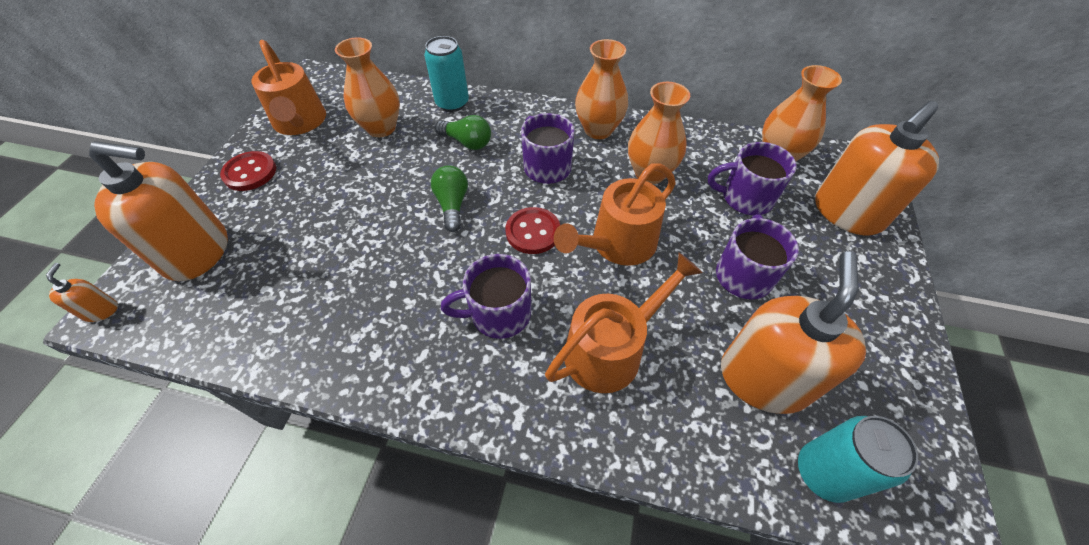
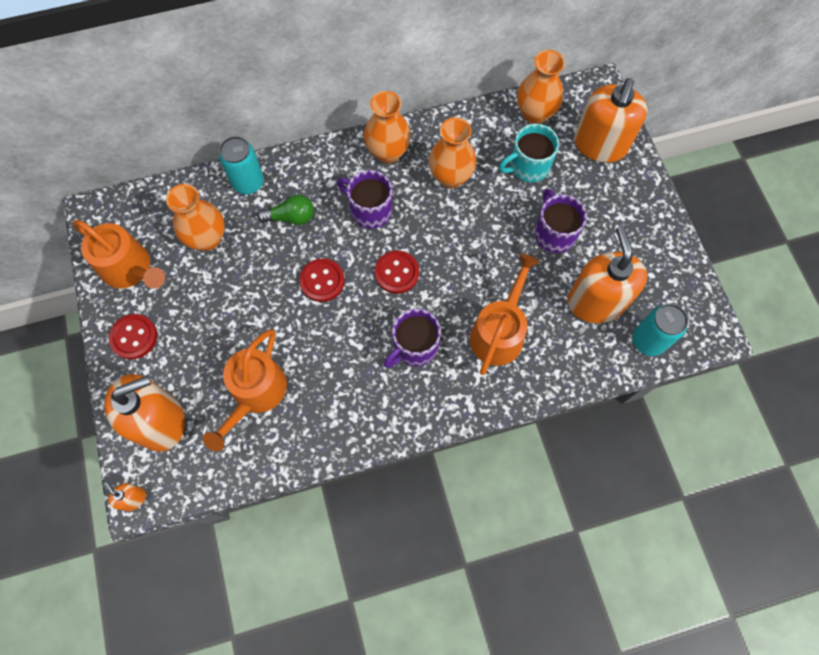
camera: 30 degrees left, 15 degrees up
green light bulb [431,165,468,232] -> red button [299,259,345,302]
orange watering can [554,163,676,266] -> orange watering can moved to [203,329,287,451]
purple mug [708,142,797,215] -> turquoise mug [499,124,559,182]

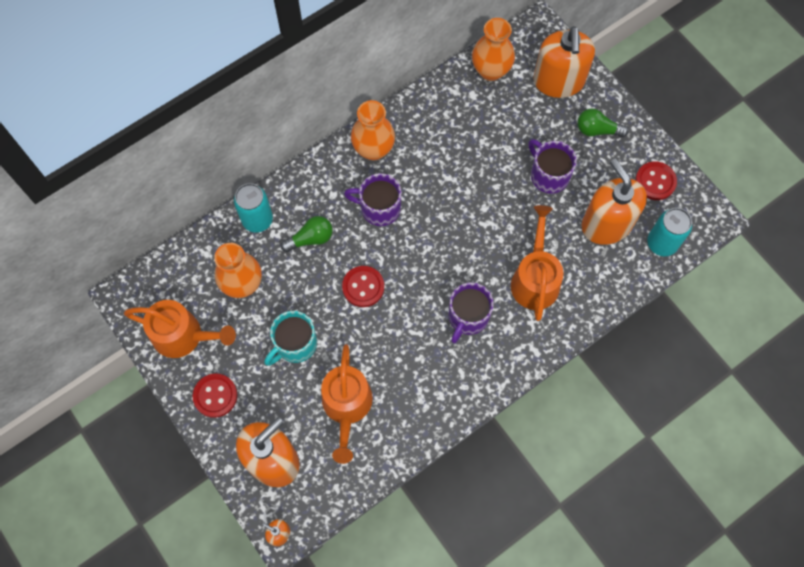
camera: 20 degrees left, 0 degrees up
red button [375,251,419,294] -> red button moved to [635,161,677,200]
orange vase [429,117,476,188] -> none
turquoise mug [499,124,559,182] -> turquoise mug moved to [264,311,317,366]
none -> green light bulb [577,108,629,137]

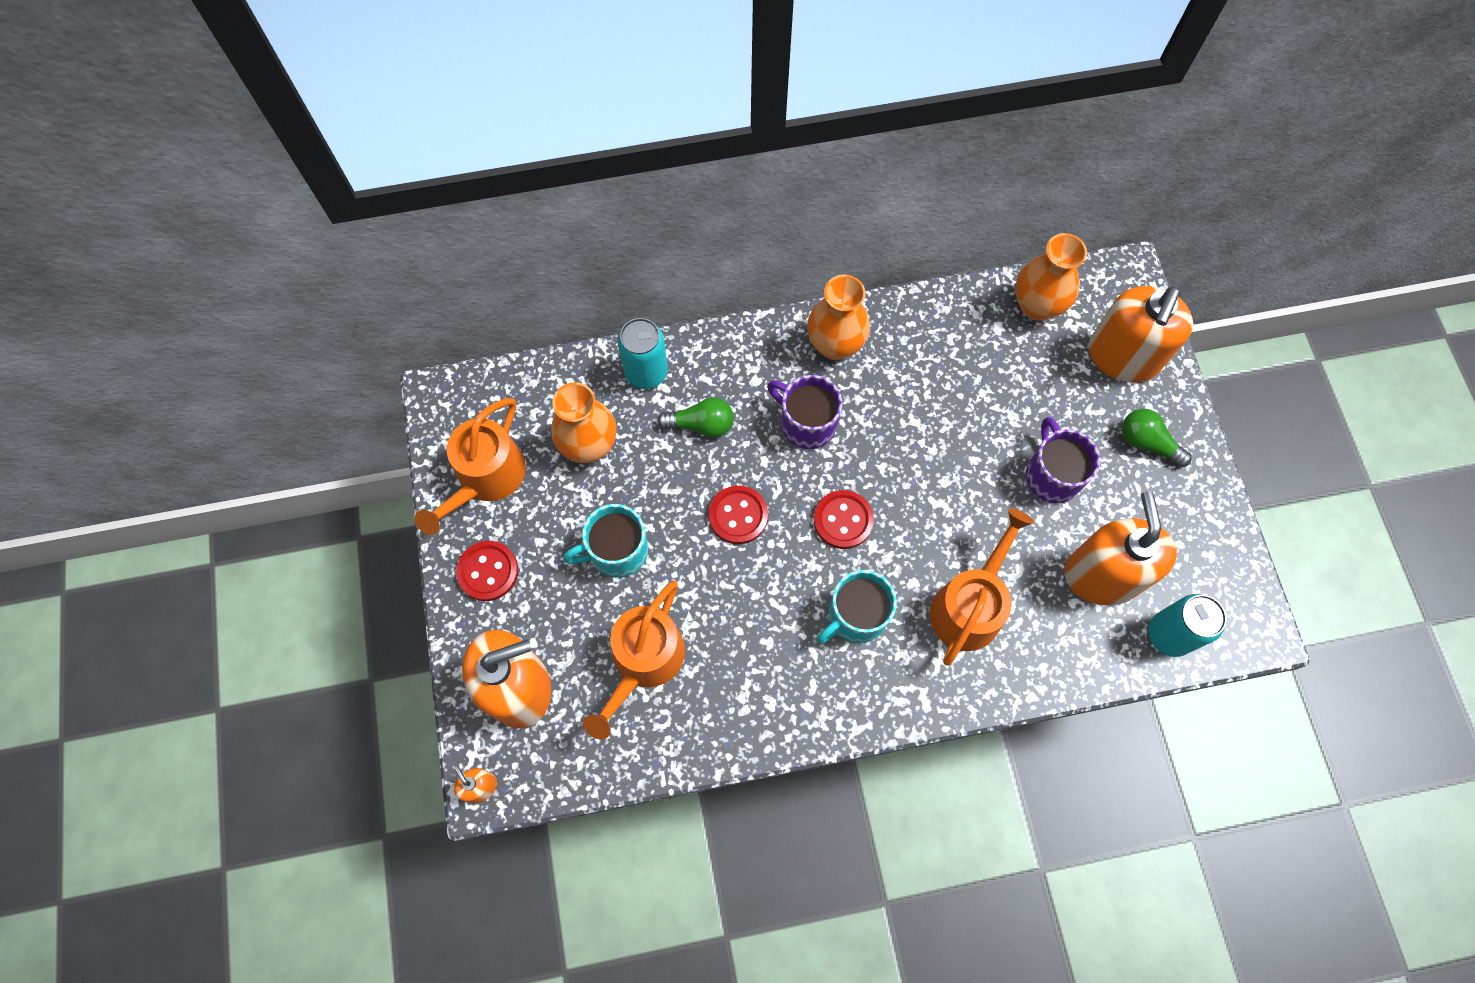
camera: 25 degrees right, 0 degrees up
orange watering can [124,300,236,358] -> orange watering can turned 75 degrees clockwise [415,398,526,535]
purple mug [448,282,494,343] -> turquoise mug [817,570,897,644]
red button [635,161,677,200] -> red button moved to [814,490,874,549]

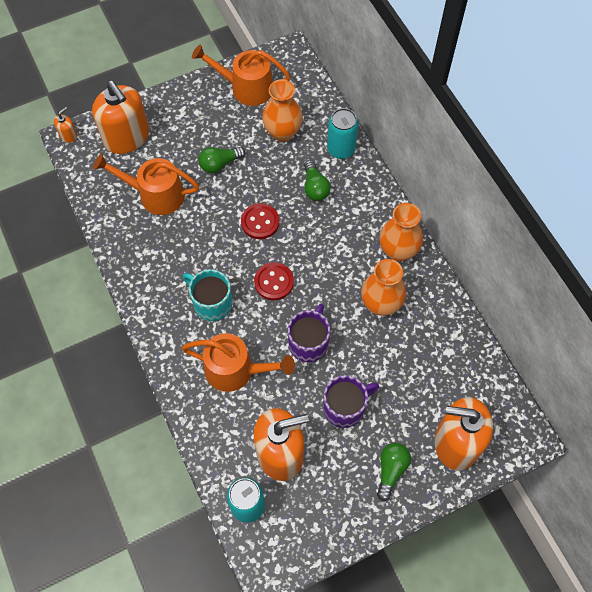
camera: 75 degrees right, 5 degrees down
red button [456,541,518,601] -> none
turquoise mug [563,504,648,577] -> green light bulb [198,147,245,173]
purple mug [767,375,842,449] -> purple mug moved to [288,304,330,362]
orange vase [1015,233,1087,321] -> orange vase moved to [361,259,406,316]

